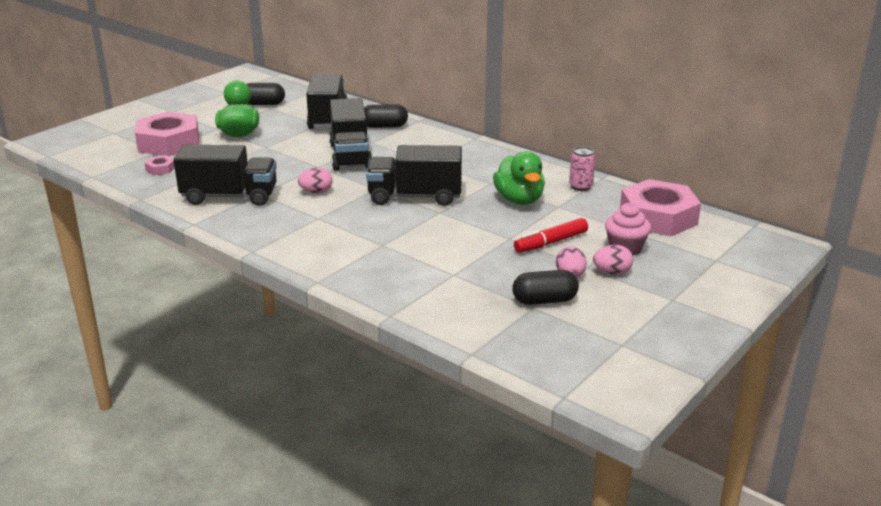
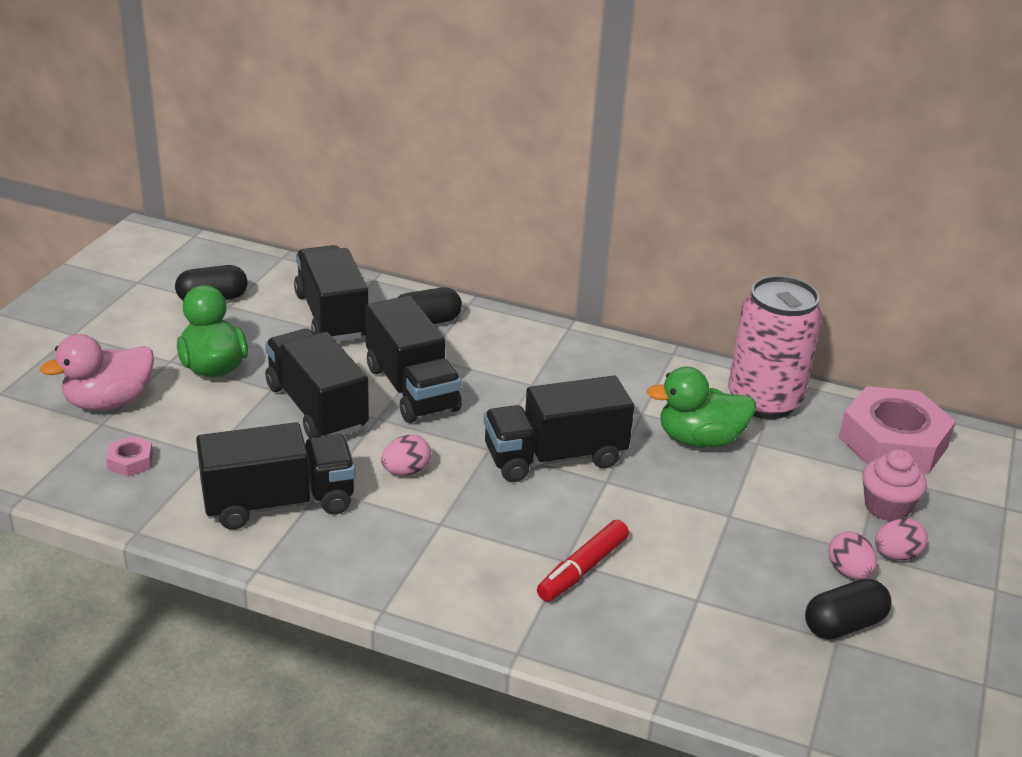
camera: 20 degrees left, 5 degrees up
pink nut [135,111,199,156] -> pink duck [40,334,154,410]
green duck [493,151,545,205] -> green duck turned 120 degrees clockwise [647,366,756,448]
red marker [514,218,588,253] -> red marker moved to [537,520,629,602]
pink can [569,147,595,191] -> pink can [728,276,822,419], size x2.27
none -> black truck [265,329,369,438]

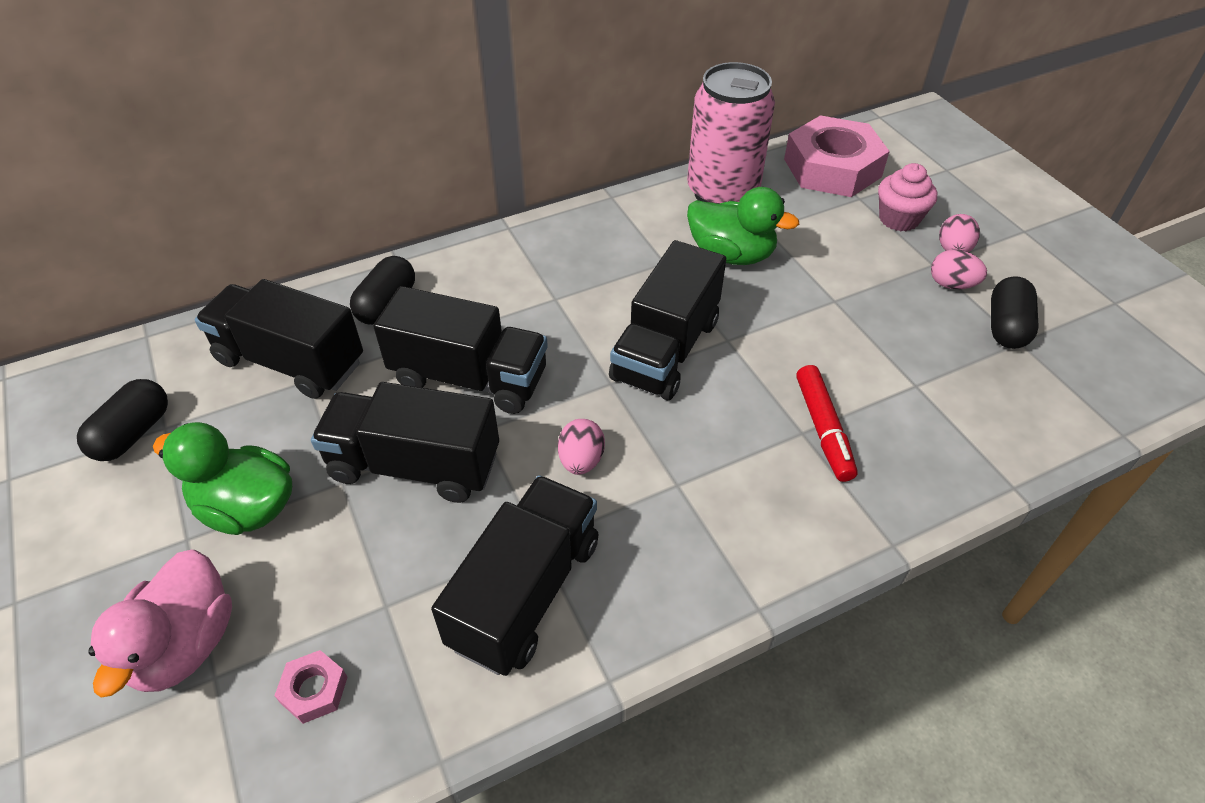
camera: 45 degrees left, 15 degrees up
green duck [647,366,756,448] -> green duck turned 105 degrees counterclockwise [687,187,799,265]

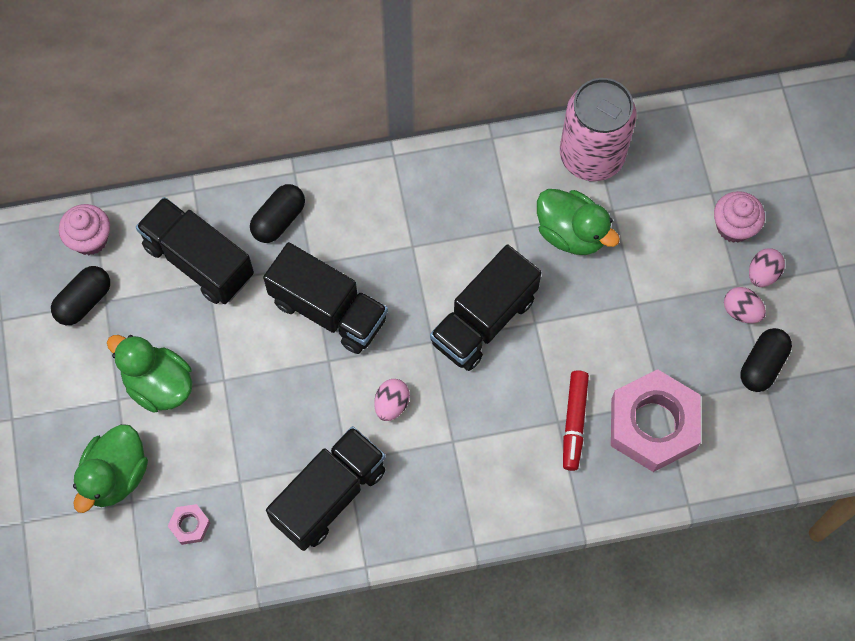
camera: 15 degrees right, 20 degrees up
pink duck [88,550,232,697] -> green duck [73,424,148,513]
black truck [311,382,499,503] -> none
pink nut [784,115,890,197] -> pink nut moved to [611,369,701,472]
none -> pink cupcake [59,204,110,255]

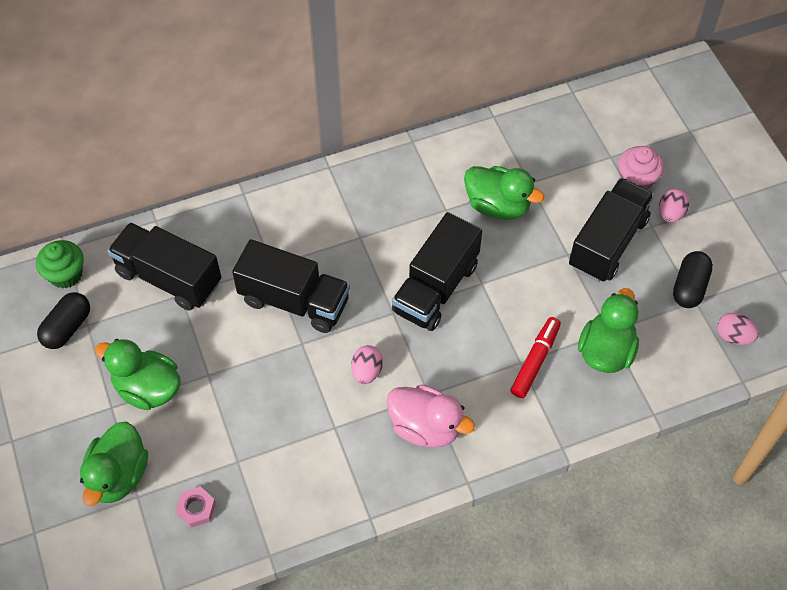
camera: 10 degrees left, 10 degrees down
pink cupcake [59,204,110,255] -> green cupcake [36,240,84,289]
black capsule [250,184,305,243] -> none
black truck [266,426,386,551] -> black truck moved to [569,178,654,282]
pink can [560,78,637,181] -> none
red marker [563,370,589,471] -> red marker turned 150 degrees counterclockwise [510,317,561,398]
pink nut [611,369,701,472] -> green duck [578,288,639,373]
pink egg [724,287,766,323] -> pink egg moved to [717,313,759,345]
none -> pink duck [387,385,475,448]

